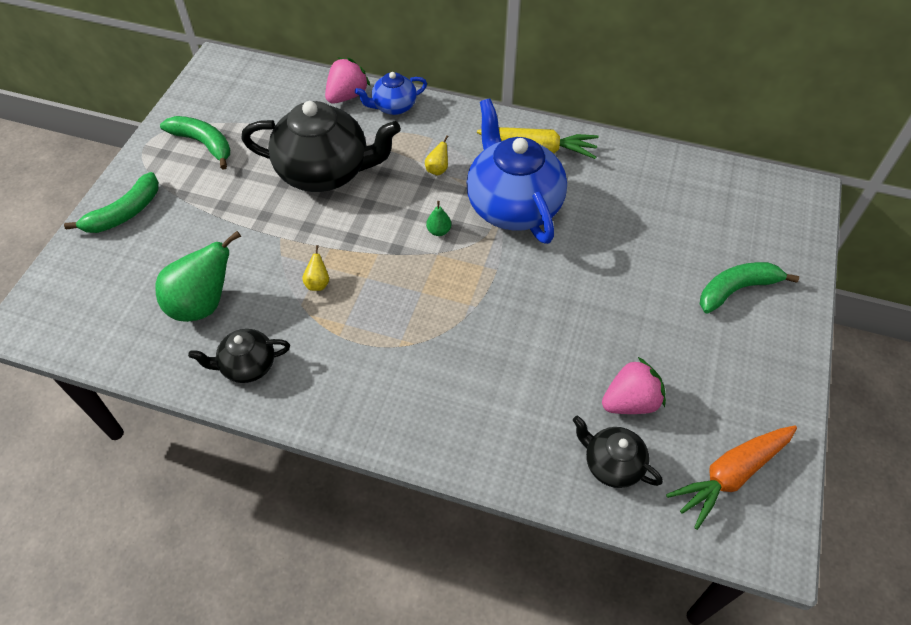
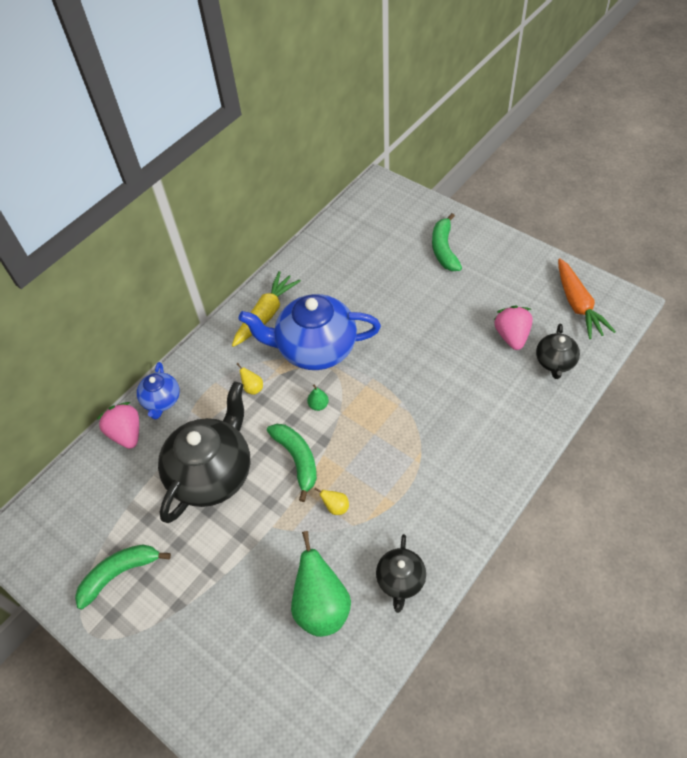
camera: 65 degrees left, 0 degrees up
green banana [64,172,159,233] -> green banana moved to [267,424,317,502]
black teapot [573,416,663,488] -> black teapot turned 45 degrees counterclockwise [536,324,580,379]

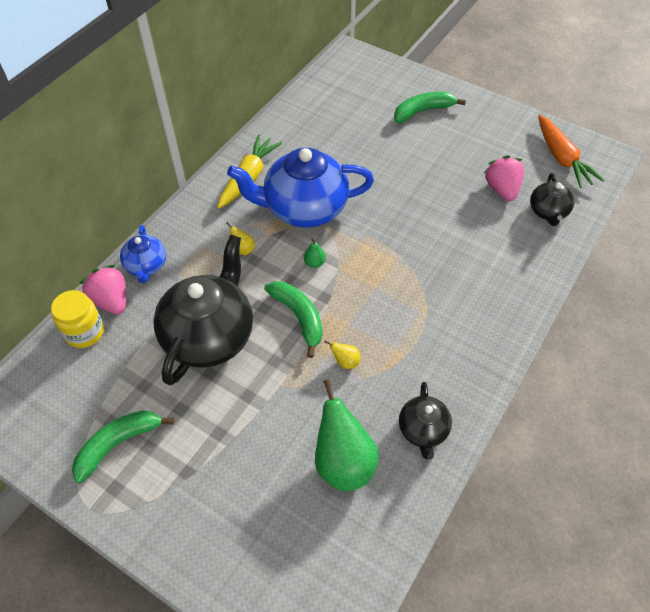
camera: 10 degrees left, 0 degrees up
green banana [432,213,462,271] -> green banana turned 75 degrees clockwise [394,92,466,123]
none -> yellow jar [51,290,104,348]

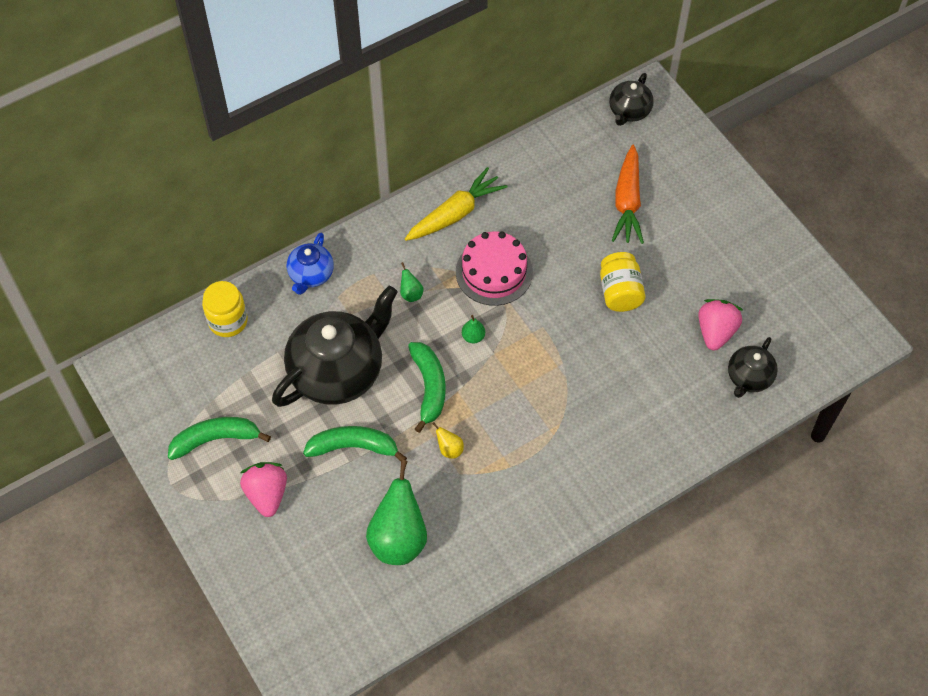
camera: 25 degrees right, 5 degrees up
pink strawberry [79,265,126,314] -> pink strawberry moved to [240,462,287,517]
yellow pear [226,222,255,255] -> green pear [400,262,423,302]
blue teapot [227,148,374,228] -> pink cake [456,232,533,306]
green banana [394,92,466,123] -> green banana moved to [303,426,407,461]
black teapot [399,382,452,459] -> black teapot moved to [609,73,654,126]
orange carrot [538,115,604,188] -> orange carrot moved to [612,145,644,244]
none -> yellow jar [600,252,646,312]

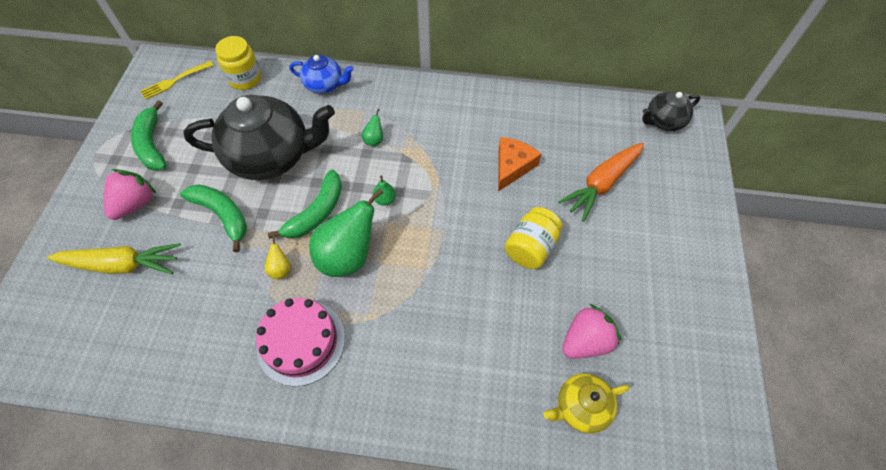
camera: 40 degrees right, 0 degrees up
green banana [168,417,271,460] -> green banana turned 135 degrees counterclockwise [131,100,167,171]
blue teapot [287,232,334,295] -> blue teapot turned 135 degrees counterclockwise [289,55,354,94]
green pear [366,460,427,565] -> green pear moved to [309,188,384,277]
yellow carrot [405,167,507,241] -> yellow carrot moved to [47,243,181,274]
pink cake [456,232,533,306] -> pink cake moved to [256,298,345,386]
black teapot [728,337,778,398] -> yellow teapot [544,373,630,433]
none -> yellow fork [141,61,214,99]
none -> orange cheese [498,137,541,192]

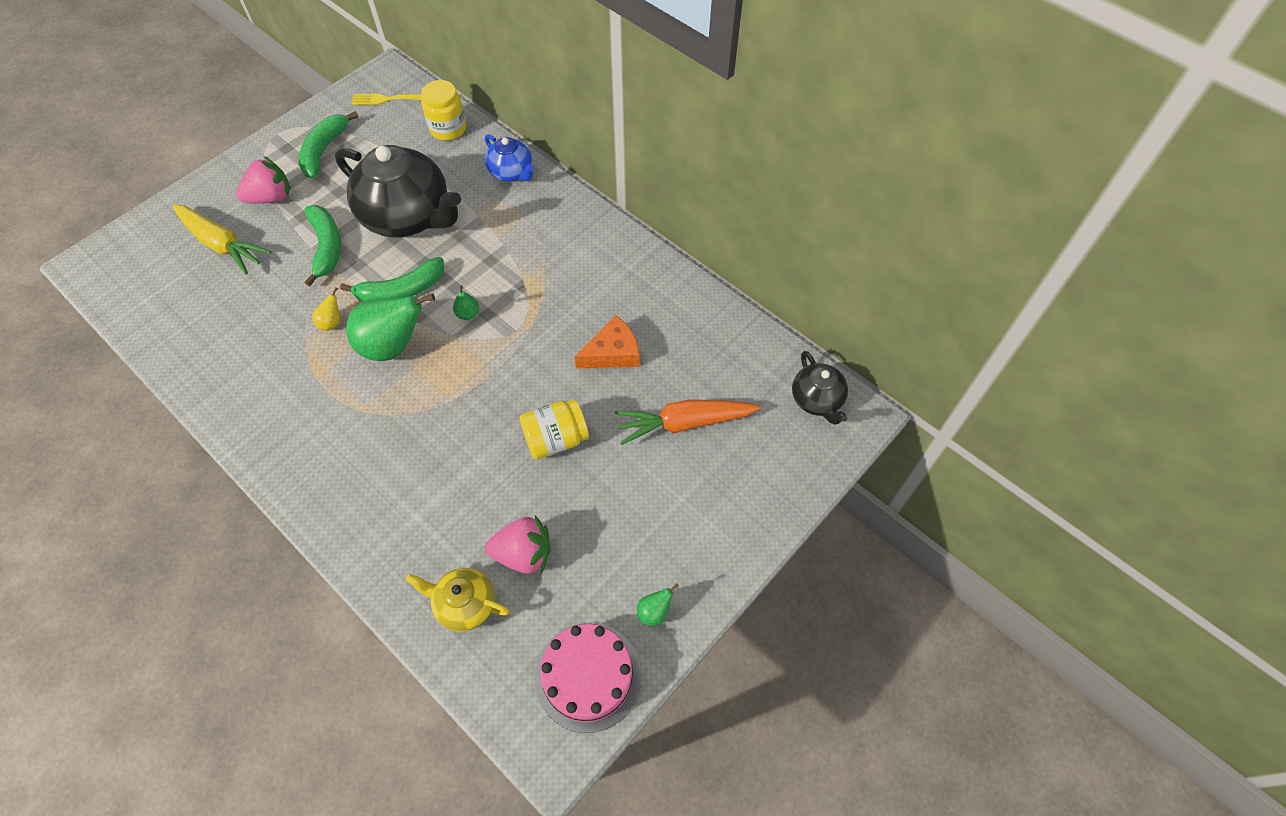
camera: 35 degrees right, 0 degrees up
pink cake [256,298,345,386] -> pink cake moved to [535,623,641,733]
green pear [362,109,383,146] -> green pear moved to [637,584,679,626]
black teapot [642,91,700,131] -> black teapot turned 120 degrees counterclockwise [792,351,848,425]

